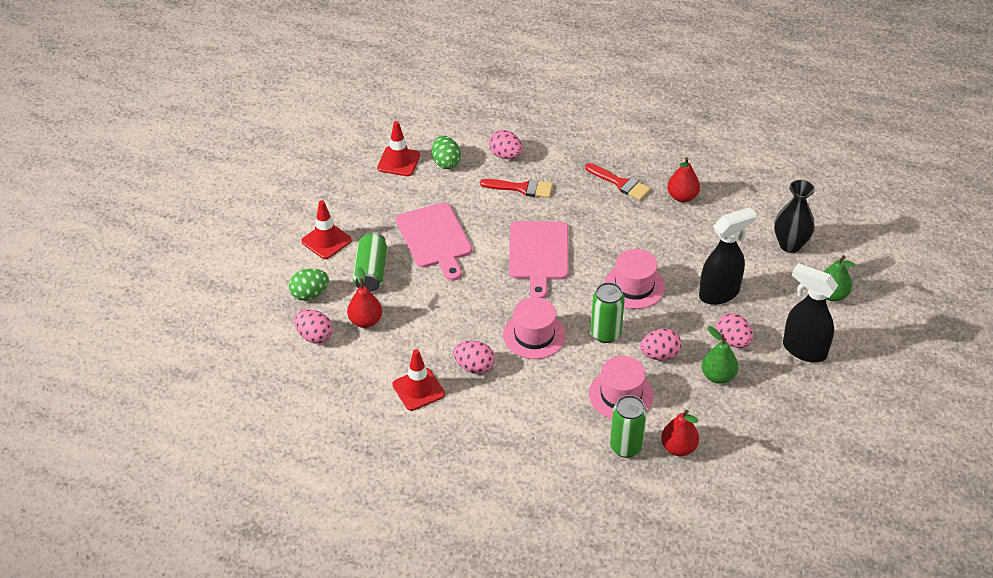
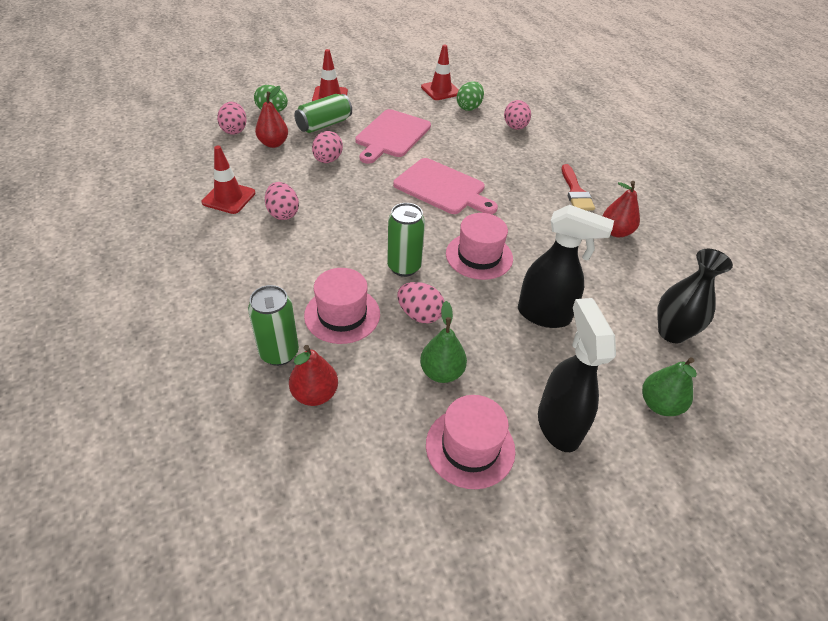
camera: 45 degrees right, 0 degrees up
red brush [480,179,553,198] -> none
pink hat [503,297,566,359] -> pink hat moved to [426,395,515,489]
pink cutting board [509,221,569,298] -> pink cutting board turned 105 degrees counterclockwise [393,158,498,214]
pink egg [716,313,753,348] -> pink egg moved to [312,131,343,163]

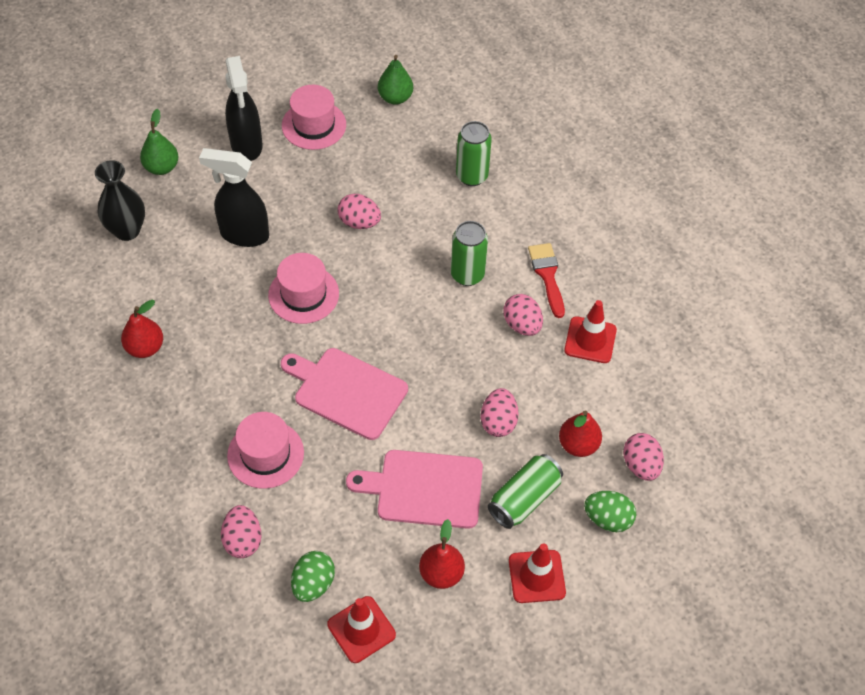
camera: 175 degrees right, 10 degrees up
red pear [289,345,338,406] -> red pear moved to [419,519,465,589]
pink hat [304,268,380,344] -> pink hat moved to [227,412,304,489]
pink cutting board [355,109,431,164] -> pink cutting board turned 105 degrees counterclockwise [346,450,483,529]
green can [387,203,425,277] -> green can moved to [451,221,488,286]
green pear [420,301,467,383] -> green pear moved to [378,55,413,105]
red brush [562,164,595,211] -> red brush moved to [528,243,565,318]

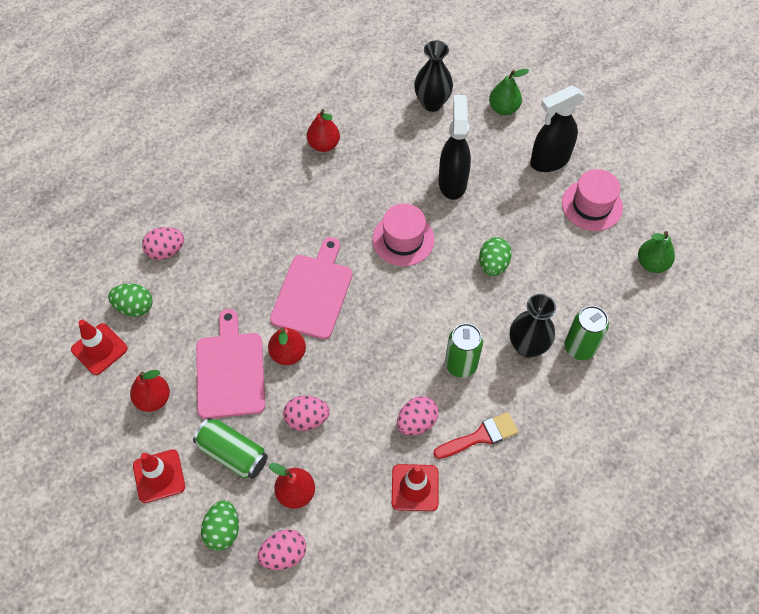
camera: 80 degrees right, 5 degrees up
pink hat [227,412,304,489] -> none
pink egg [338,194,381,229] -> green egg [479,237,512,276]
none -> red pear [268,327,306,365]
none -> black vase [510,294,556,358]

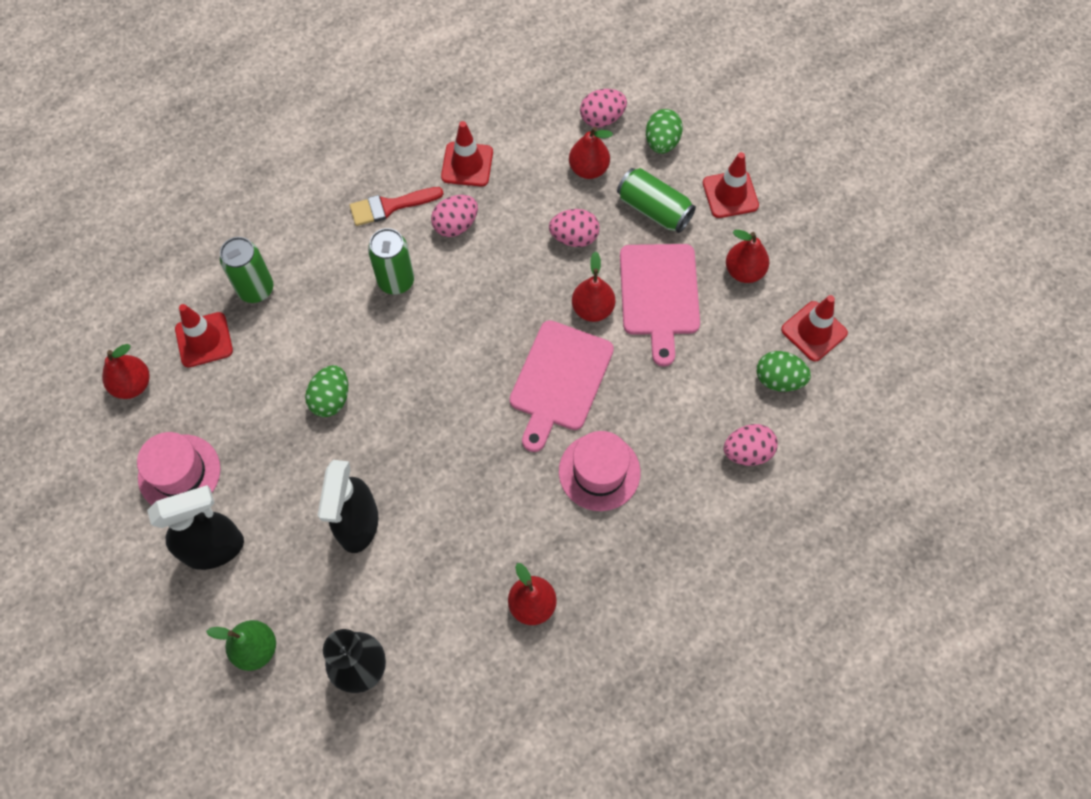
camera: 175 degrees left, 5 degrees up
pink hat [372,203,435,266] -> pink hat moved to [559,431,641,511]
black vase [510,294,556,358] -> none
green pear [638,231,675,273] -> red pear [102,344,150,399]
none -> red traffic cone [175,304,233,367]

